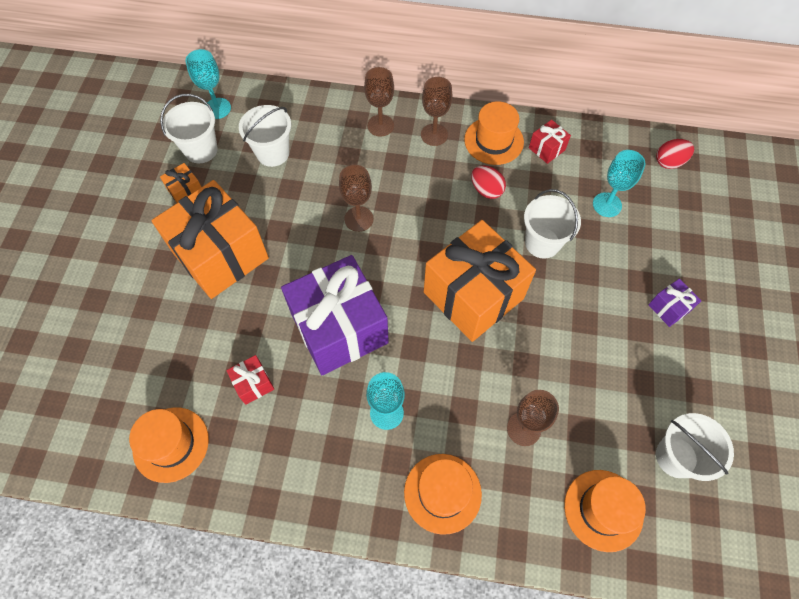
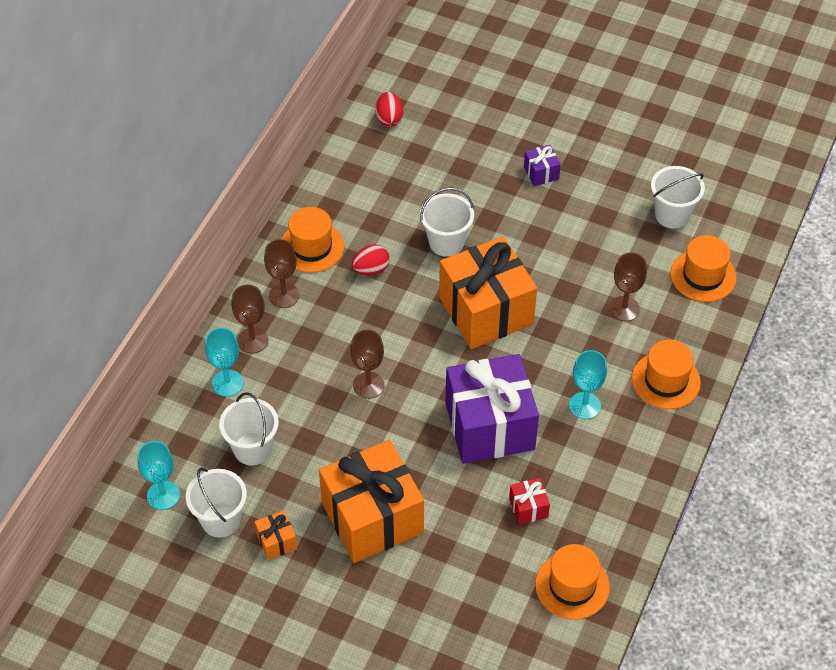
camera: 75 degrees left, 10 degrees down
red gift [529,120,571,164] -> none
turquoise goblet [593,150,646,217] -> turquoise goblet moved to [205,328,244,397]

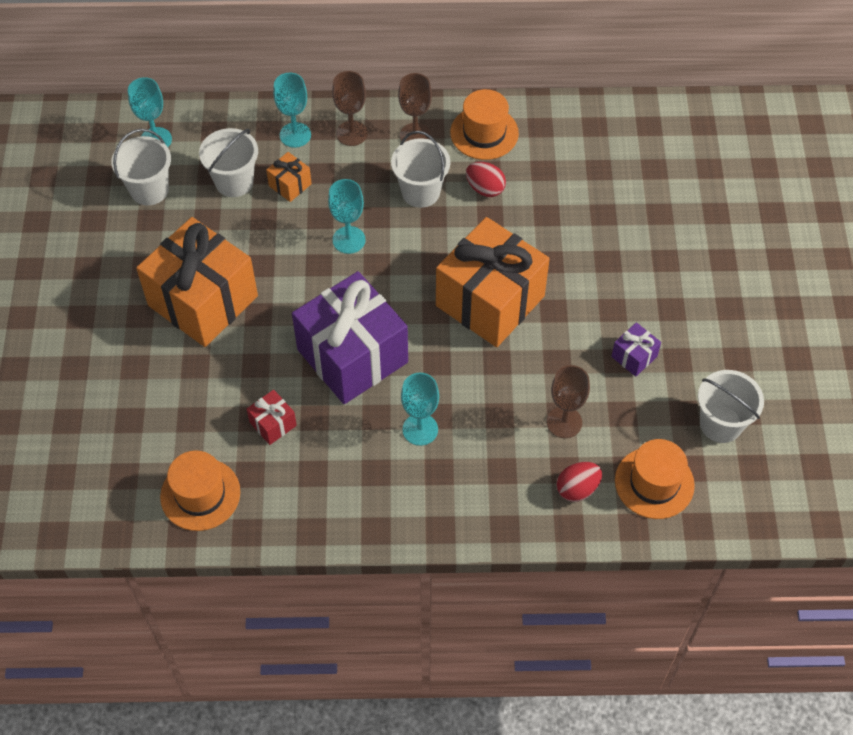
camera: 65 degrees right, 5 degrees up
orange gift [255,510,297,560] -> orange gift moved to [266,152,312,202]
brown goblet [350,330,384,399] -> turquoise goblet [328,179,366,254]
red egg [375,92,404,127] -> red egg moved to [557,462,602,502]
white bucket [420,187,474,257] -> white bucket moved to [391,131,450,208]
purple gift [524,145,561,186] -> purple gift moved to [611,322,661,377]
orange hat [632,340,701,409] -> none

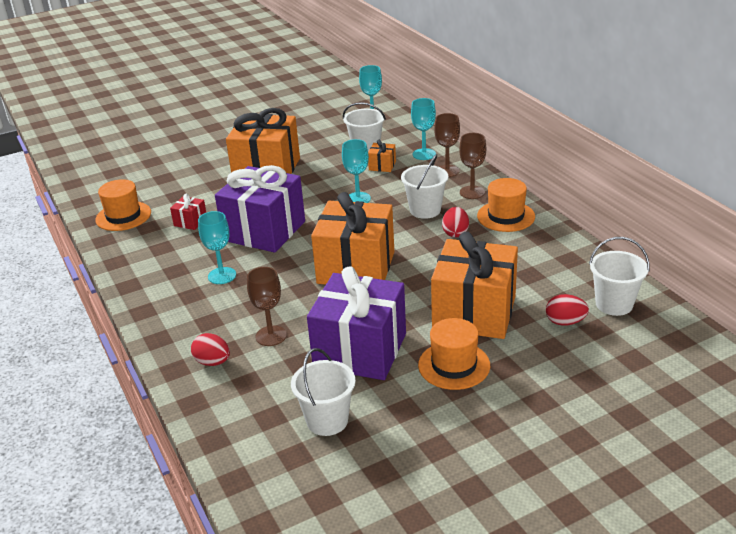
camera: 65 degrees right, 25 degrees down
white bucket [111,129,171,206] -> white bucket moved to [589,237,650,316]
purple gift [611,322,661,377] -> purple gift [307,266,406,380], size x2.44
orange hat [615,439,695,519] -> orange hat moved to [418,318,490,390]
none -> orange gift [431,231,518,339]
none -> red egg [546,294,589,326]

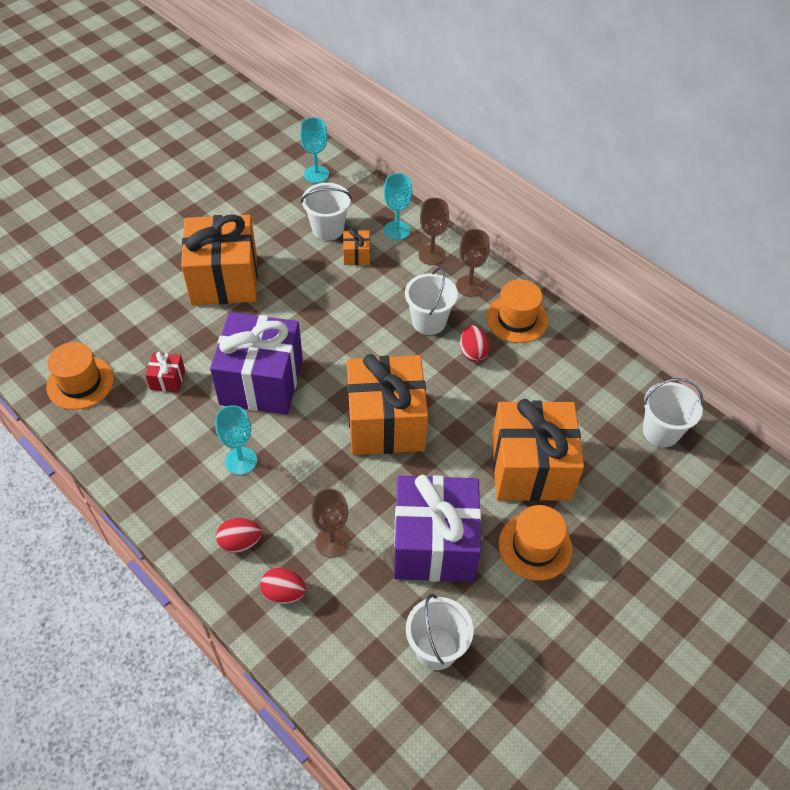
camera: 20 degrees left, 20 degrees up
turquoise goblet [342,139,371,203] -> none
red egg [546,294,589,326] -> red egg moved to [216,518,262,553]

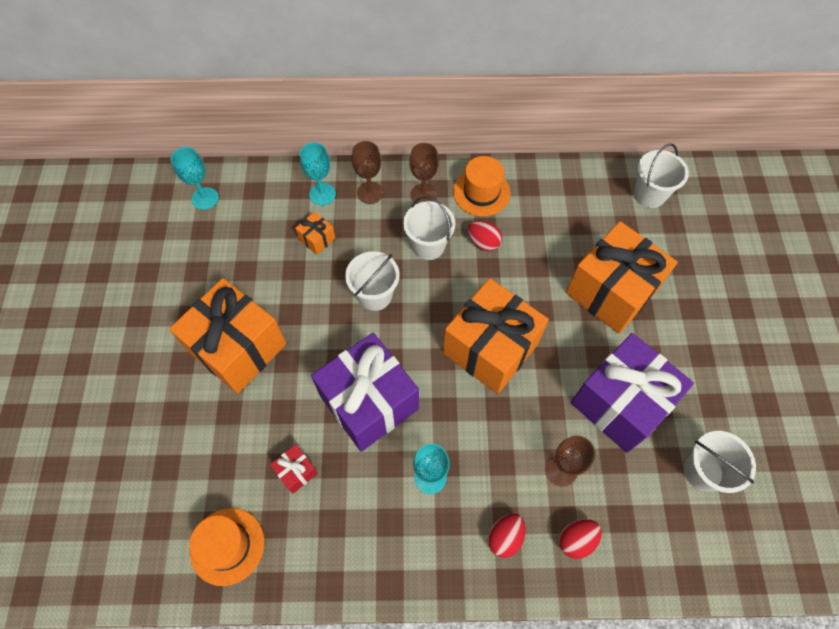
camera: 45 degrees left, 10 degrees up
white bucket [301,183,352,241] -> white bucket moved to [345,251,400,311]
orange hat [499,505,572,580] -> none

